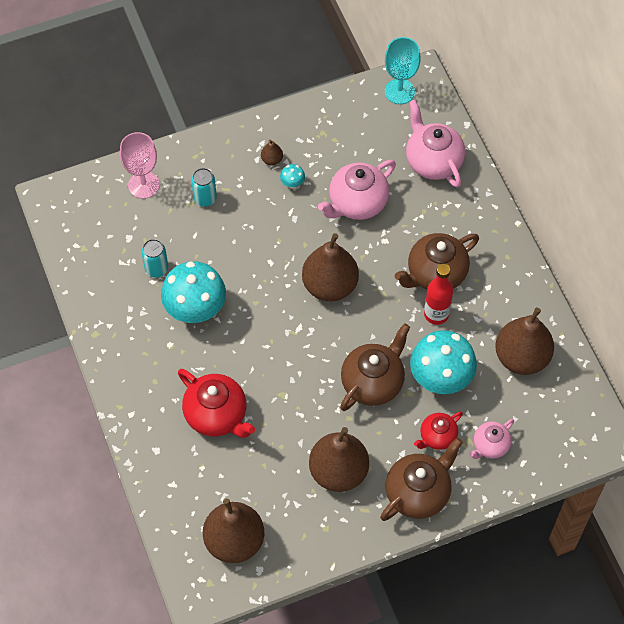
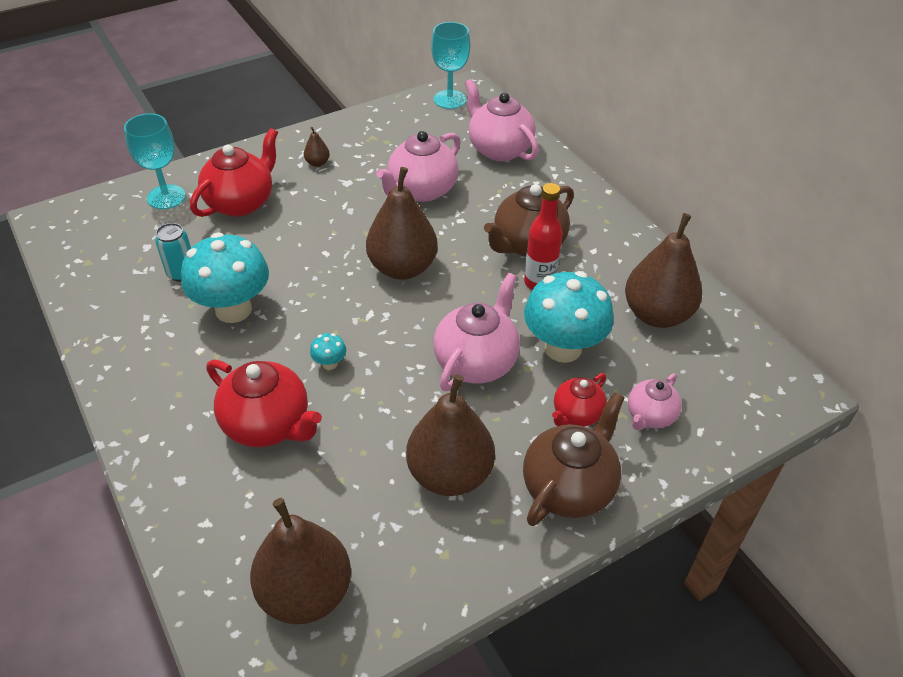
camera: 10 degrees left, 15 degrees down
pink goblet [120,132,160,199] -> turquoise goblet [124,113,186,209]
turquoise can [191,168,217,207] -> red teapot [190,128,278,217]
turquoise mushroom [280,164,305,189] -> turquoise mushroom moved to [310,333,346,370]
brown teapot [340,323,410,411] -> pink teapot [434,273,520,391]

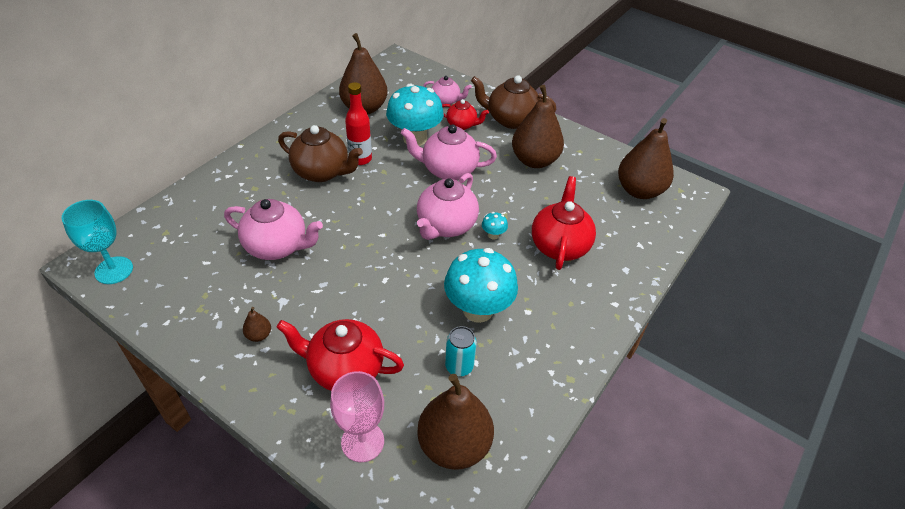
camera: 115 degrees left, 0 degrees up
turquoise goblet [124,113,186,209] -> pink goblet [330,371,384,462]
brown pear [366,167,438,280] -> brown pear moved to [417,374,494,470]
pink teapot [465,79,539,162] -> pink teapot moved to [417,173,479,240]

